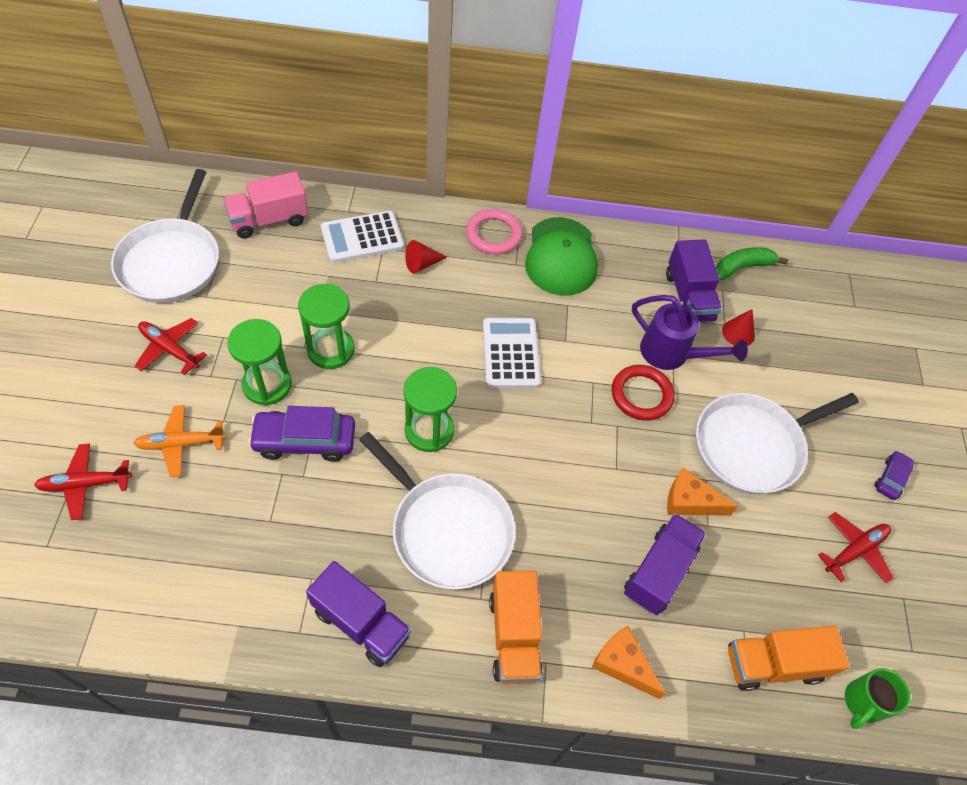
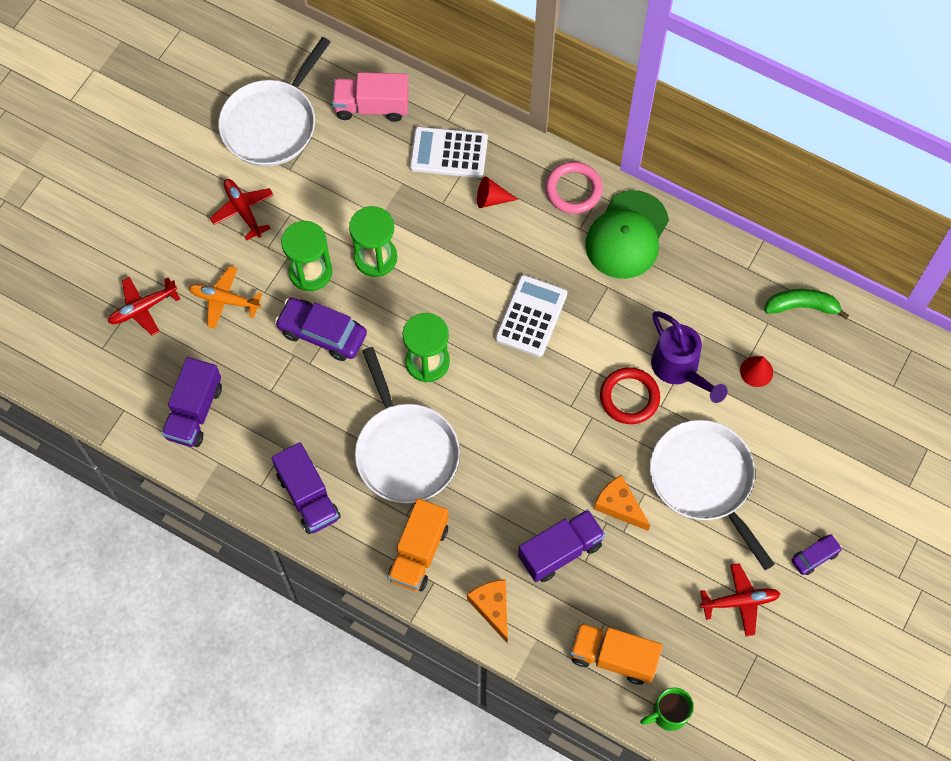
camera: 30 degrees right, 10 degrees up
red plane [34,443,132,520] -> red plane turned 45 degrees counterclockwise [108,277,180,336]
purple truck [666,239,722,322] -> purple truck moved to [161,357,222,447]
white pan [696,393,859,494] -> white pan turned 60 degrees clockwise [650,420,775,570]

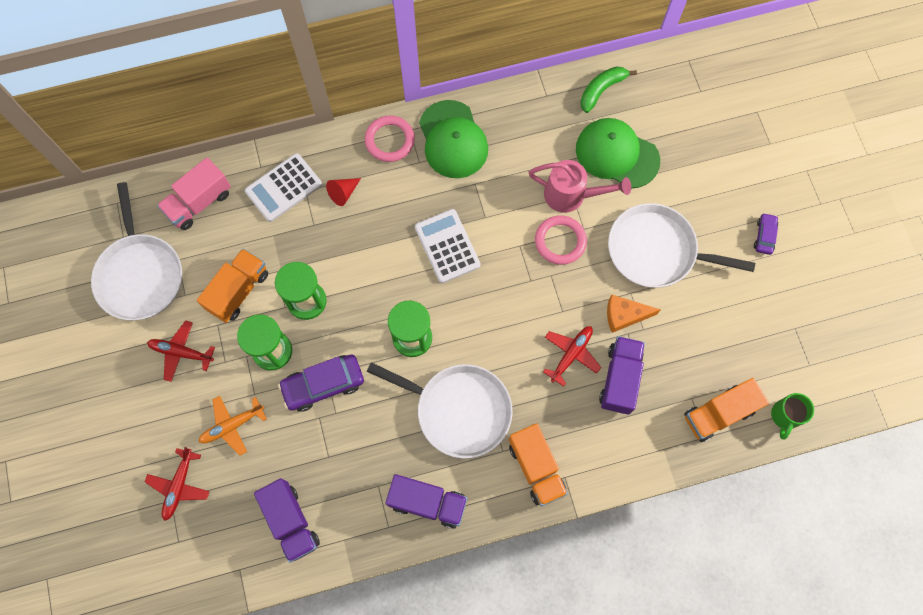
camera: 45 degrees left, 5 degrees up
orange cheese [467,579,508,643] -> none
red ring [600,367,660,424] -> pink ring [535,215,587,265]
purple watering can [651,311,728,403] -> pink watering can [528,160,631,213]
red plane [700,563,781,637] -> red plane moved to [543,326,601,387]
red cone [740,356,773,387] -> green cap [576,118,660,188]
none -> orange truck [197,249,268,323]

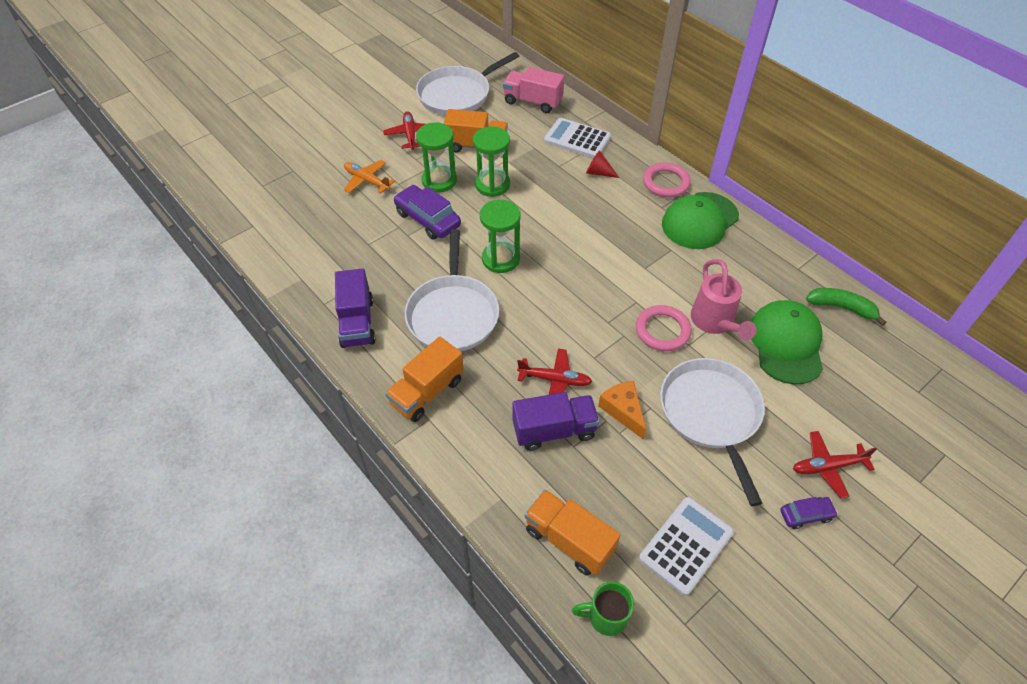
camera: 65 degrees right, 20 degrees down
red plane [145,447,210,521] -> red plane moved to [793,431,877,498]
purple truck [254,478,320,563] -> none
white calculator [415,209,481,283] -> white calculator moved to [639,497,734,596]

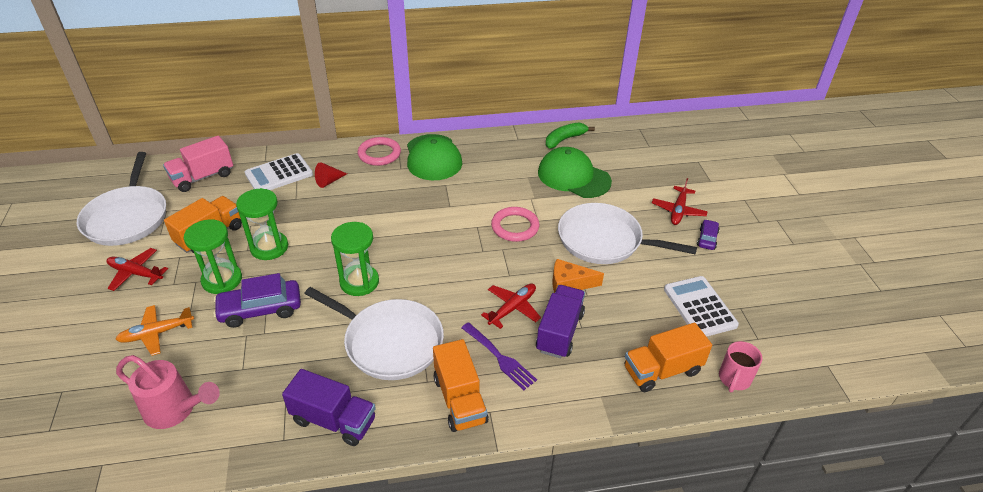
camera: 60 degrees left, 10 degrees down
green mug [572,582,634,636] -> pink mug [719,341,762,392]
pink watering can [691,259,757,341] -> pink watering can moved to [116,355,220,429]
none -> purple fork [461,322,537,390]

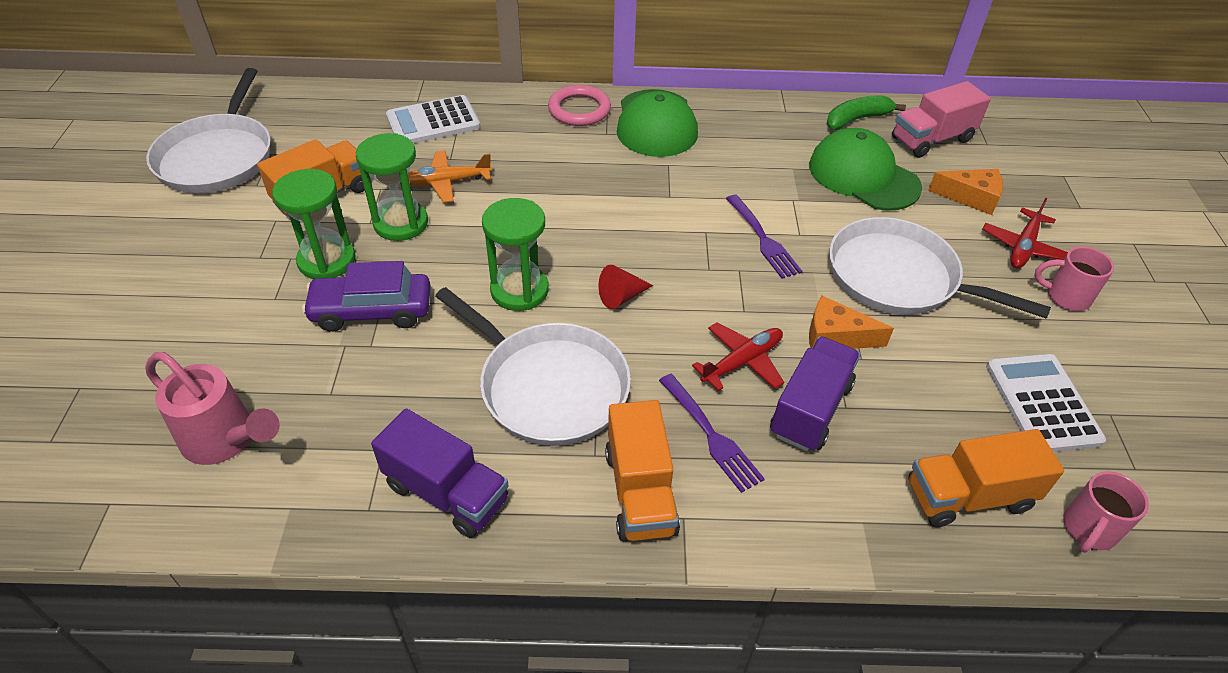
camera: 10 degrees right, 5 degrees up
red plane [106,248,168,291] -> none
orange plane [115,305,194,356] -> orange plane moved to [408,151,492,203]
pink truck [163,136,233,192] -> pink truck moved to [892,81,991,158]
red cone [315,162,347,188] -> red cone moved to [599,265,653,309]
pink ring [491,207,539,242] -> purple fork [726,195,803,279]
purple car [697,219,720,250] -> pink mug [1034,246,1114,311]
none -> orange cheese [928,169,1003,215]

